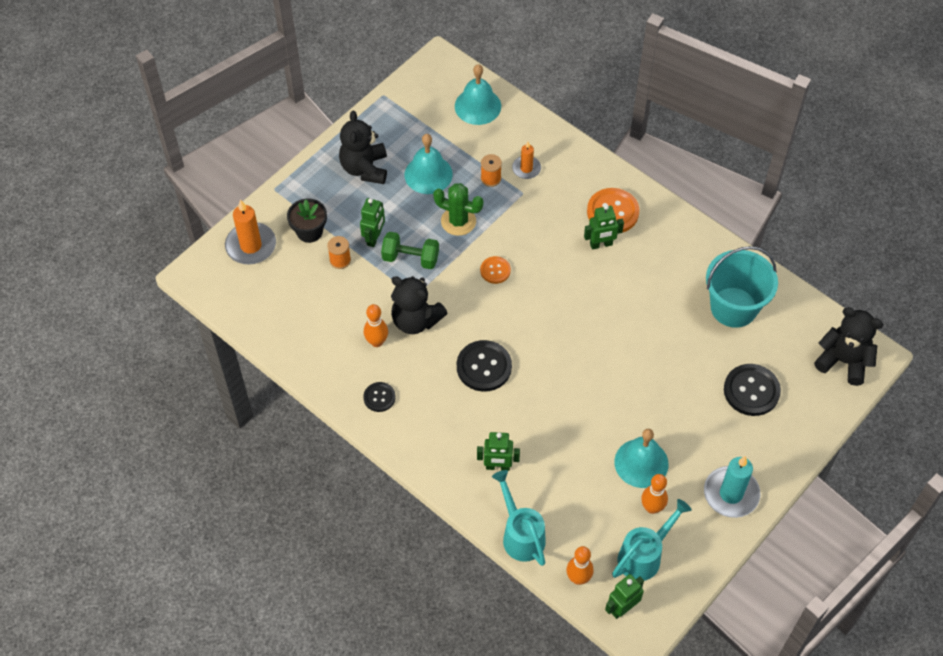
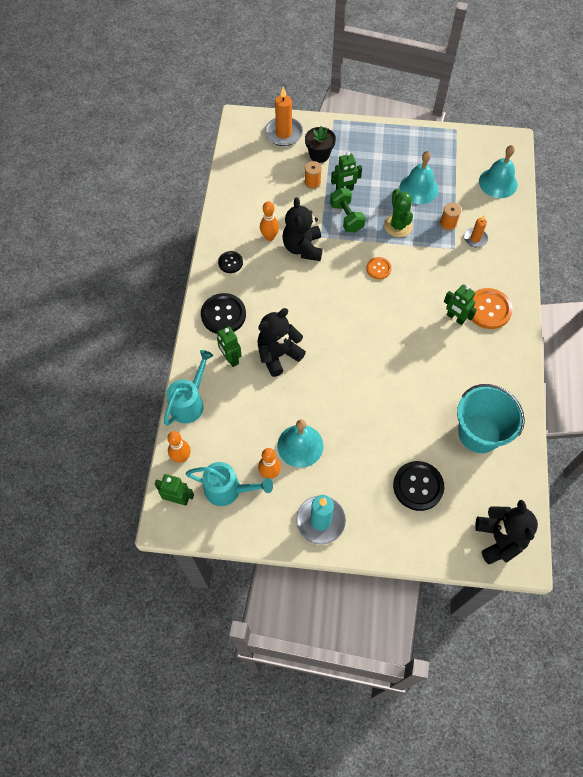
camera: 55 degrees right, 5 degrees up
black teddy bear [339,111,387,184] -> black teddy bear moved to [257,308,306,377]
black button [457,340,512,392] -> black button moved to [201,293,246,334]

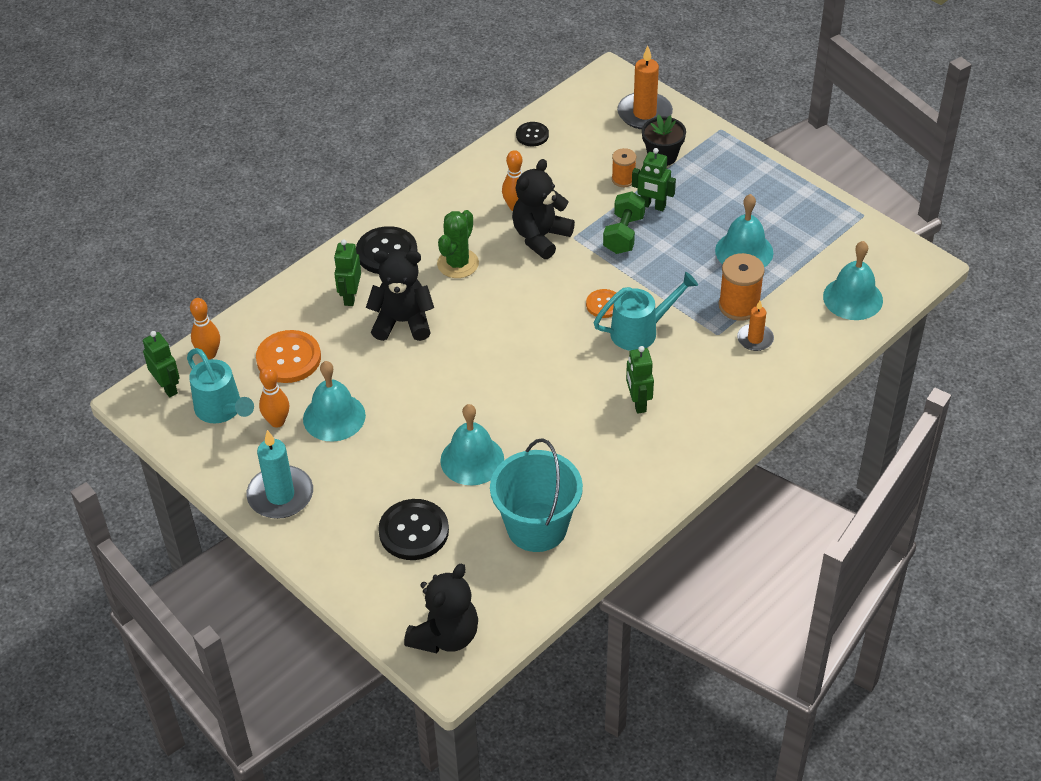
camera: 40 degrees right, 15 degrees down
turquoise watering can [164,350,213,426] -> turquoise watering can moved to [594,272,698,351]
black button [218,251,243,273] -> black button moved to [516,122,549,146]
green cactus [384,189,413,237] -> green cactus moved to [437,210,479,278]
orange spool [440,203,461,231] -> orange spool [719,253,765,321], size x1.62
orange button [472,288,513,329] -> orange button moved to [256,330,321,383]
none -> turquoise bell [440,404,504,485]

